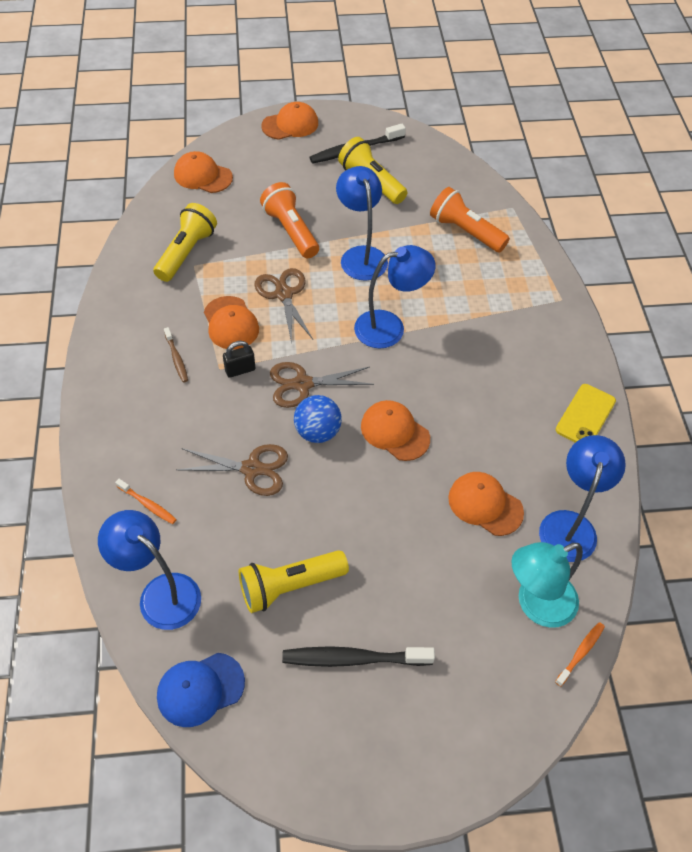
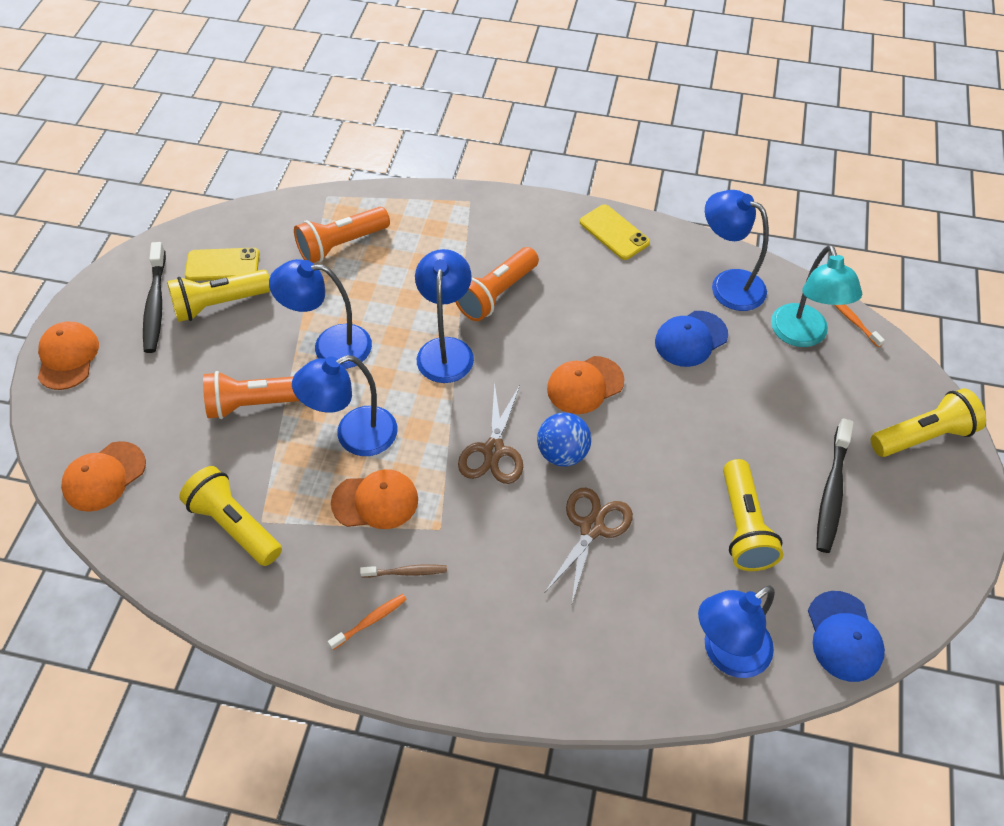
camera: 70 degrees left, 0 degrees up
orange toothbrush [115,479,177,524] -> orange toothbrush moved to [328,594,407,650]
black padlock [223,341,255,378] -> none
brown scissors [254,268,313,344] -> blue lamp [292,355,397,456]
orange cap [448,472,524,536] -> blue cap [655,311,728,367]
none -> yellow phone [185,248,259,281]
none -> orange flashlight [456,247,539,321]
none -> yellow flashlight [871,388,986,457]

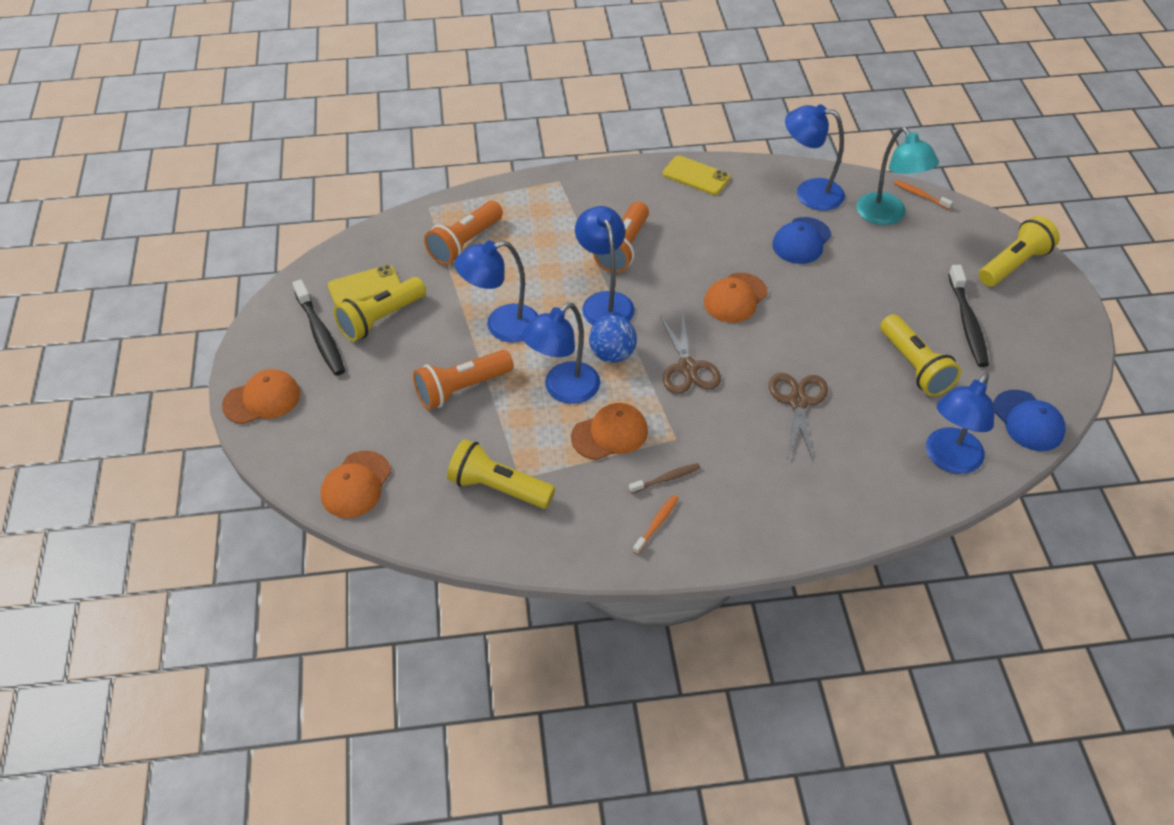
camera: 20 degrees left, 5 degrees down
orange cap [38,322,99,390] -> orange cap turned 90 degrees clockwise [222,369,300,424]
blue ball [537,412,591,466] -> blue ball moved to [589,315,637,363]

